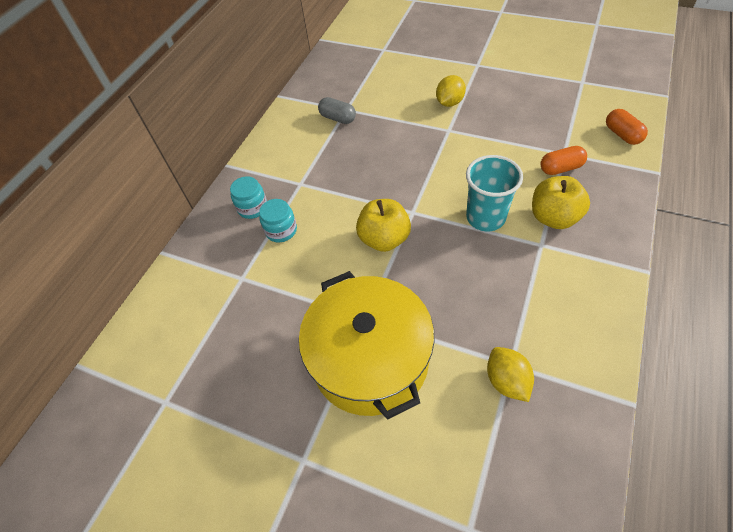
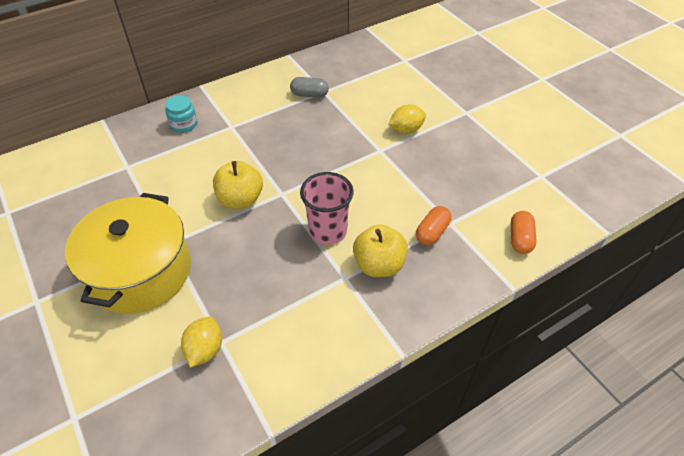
camera: 30 degrees right, 5 degrees down
turquoise jar [259,199,297,242] -> none
grey capsule [318,97,356,124] -> grey capsule turned 60 degrees counterclockwise [290,77,329,98]
turquoise cup [466,155,523,231] -> pink cup [300,172,354,245]
orange capsule [541,146,587,175] -> orange capsule turned 75 degrees counterclockwise [416,206,451,245]

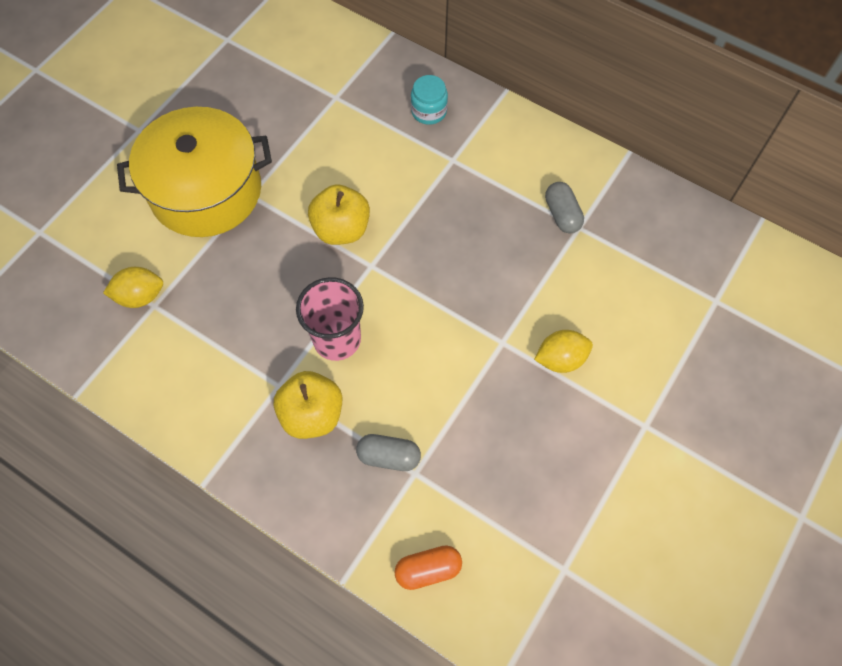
camera: 65 degrees right, 15 degrees up
yellow lemon [389,104,426,134] -> yellow lemon turned 60 degrees counterclockwise [534,330,593,373]
orange capsule [416,206,451,245] -> grey capsule [356,434,421,471]

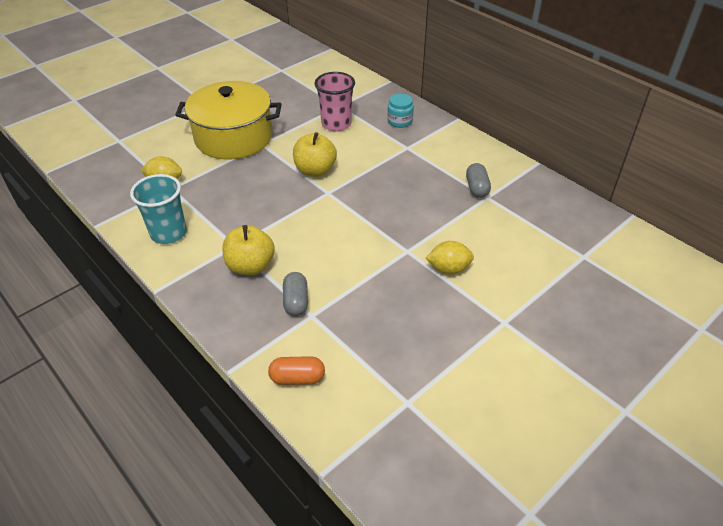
camera: 15 degrees right, 20 degrees down
pink cup [296,277,364,361] -> pink cup moved to [314,72,355,131]
grey capsule [356,434,421,471] -> grey capsule turned 60 degrees clockwise [283,272,308,316]
none -> turquoise cup [130,174,187,244]

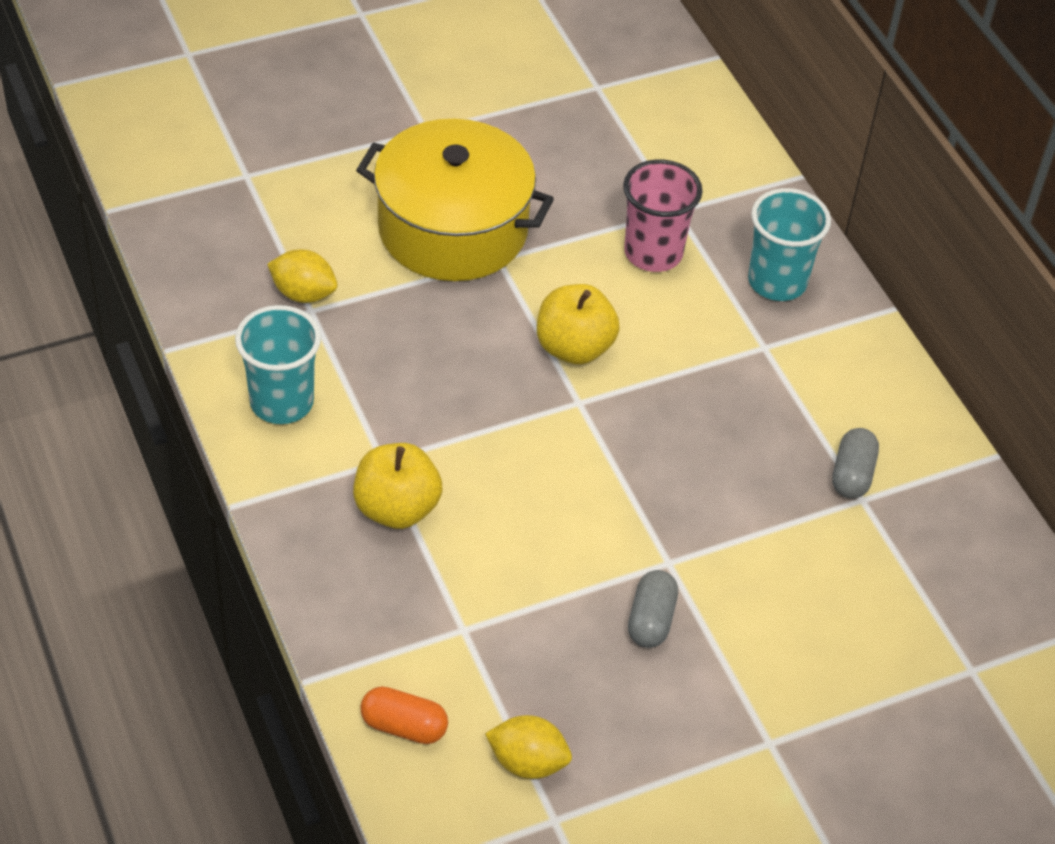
camera: 15 degrees right, 5 degrees up
grey capsule [283,272,308,316] -> grey capsule moved to [628,570,678,648]
turquoise jar [387,94,414,128] -> turquoise cup [748,188,831,301]
yellow lemon [426,241,474,274] -> yellow lemon moved to [485,715,572,779]

